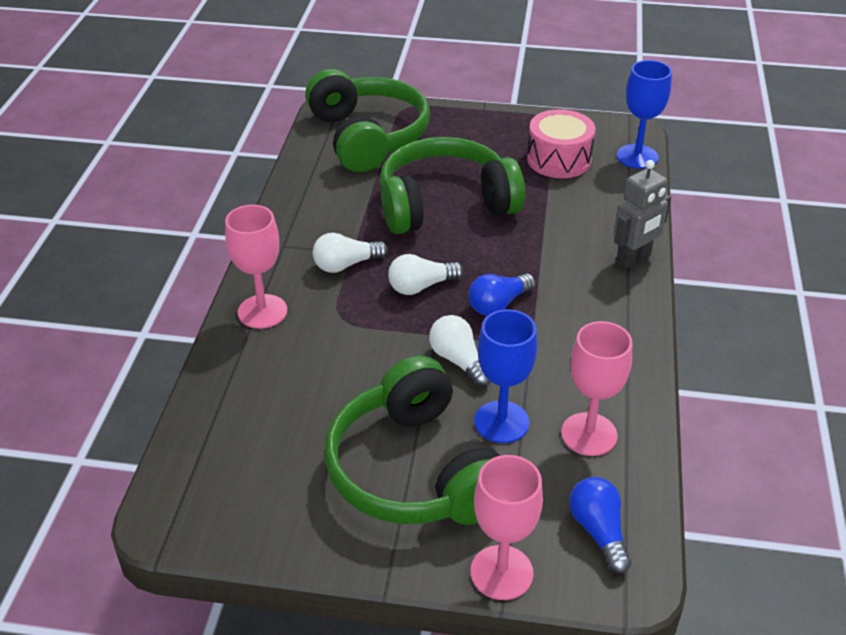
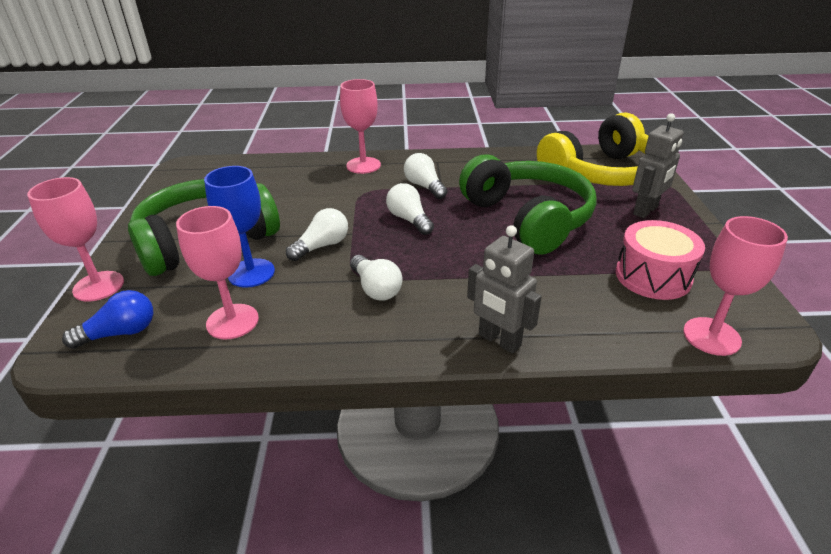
camera: 80 degrees right, 5 degrees down
green headphones [305,69,430,172] -> yellow headphones [537,112,648,186]
blue light bulb [468,273,536,316] -> none
blue goblet [617,60,672,169] -> pink goblet [683,216,788,356]
none -> white light bulb [350,255,403,301]
none -> grey robot [632,113,684,218]

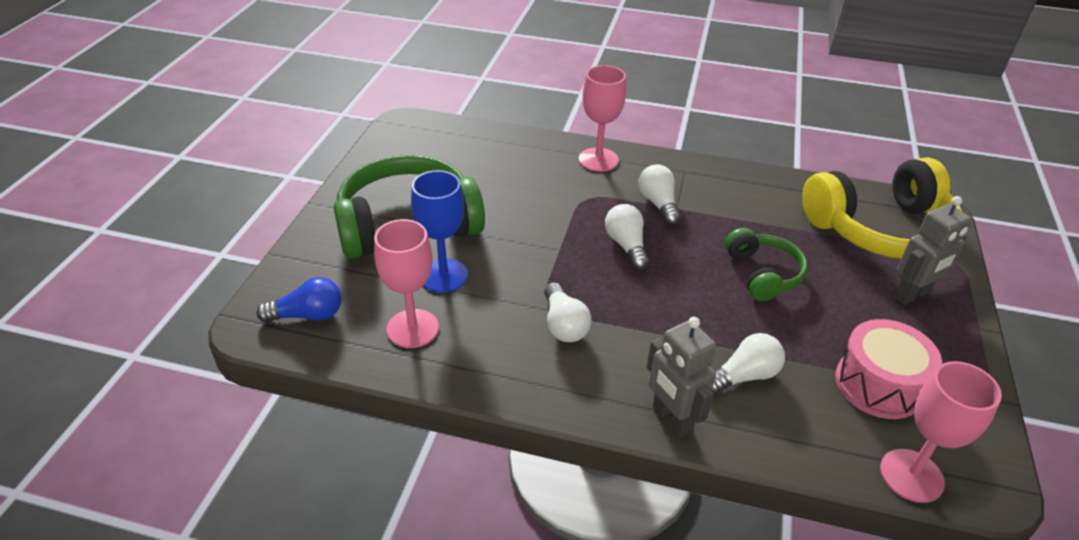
camera: 15 degrees right, 5 degrees up
pink goblet [27,177,124,302] -> none
white light bulb [286,208,348,261] -> white light bulb moved to [712,333,785,394]
green headphones [459,154,597,255] -> green headphones [725,228,808,301], size x0.54

